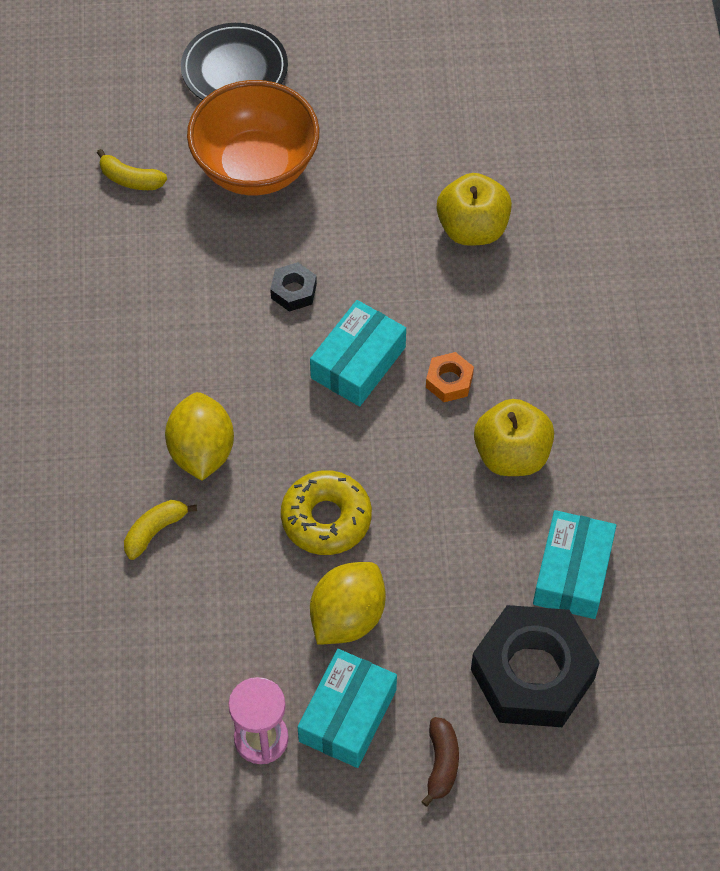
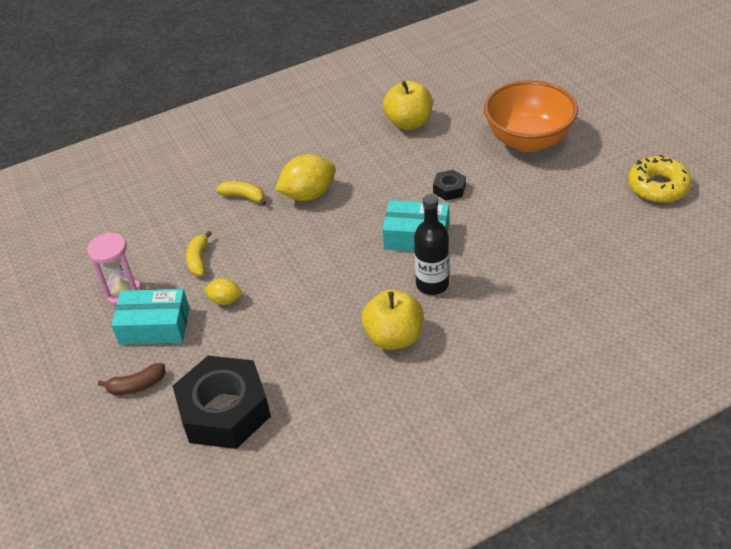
camera: 70 degrees right, 15 degrees down
yellow banana [97,149,167,190] -> yellow banana moved to [186,231,212,276]
black plate [181,23,288,100] -> none
yellow donut [281,470,372,555] -> yellow donut moved to [628,155,692,203]
yellow lemon [310,562,386,644] -> yellow lemon [204,278,242,305], size x0.54
orange nut [426,352,474,402] -> black bottle [414,194,449,295]
yellow apple [437,173,512,246] -> yellow apple moved to [383,81,433,130]
turquoise box [533,510,616,619] -> none

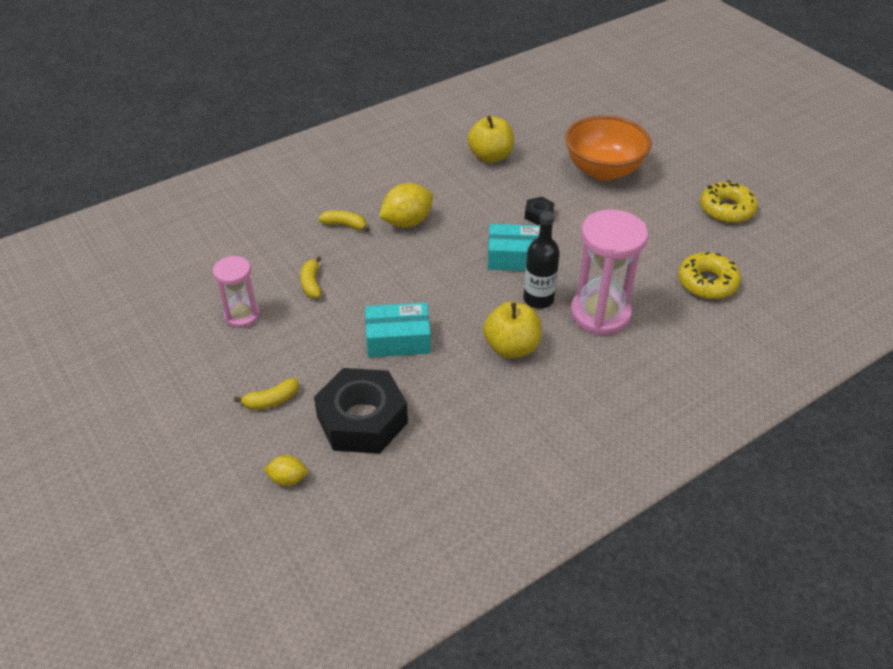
camera: 10 degrees left, 0 degrees up
brown banana [98,363,165,395] -> yellow banana [234,378,299,410]
turquoise box [111,289,190,345] -> turquoise box moved to [365,303,431,357]
yellow lemon [204,278,242,305] -> yellow lemon moved to [264,455,308,486]
none -> pink hourglass [570,209,648,336]
none -> yellow donut [678,252,741,299]

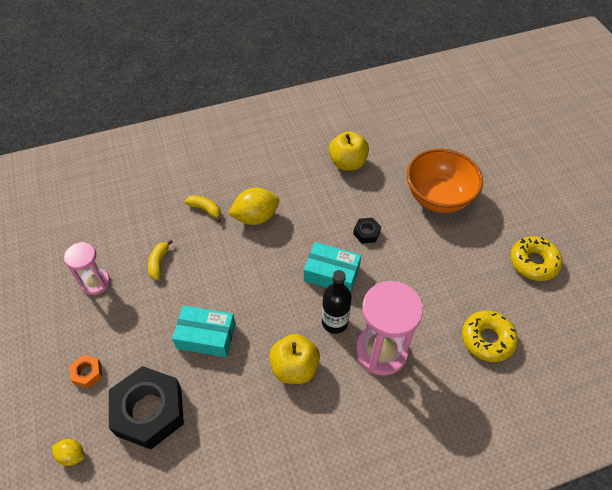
camera: 15 degrees right, 10 degrees up
yellow banana [234,378,299,410] -> orange nut [70,355,102,388]

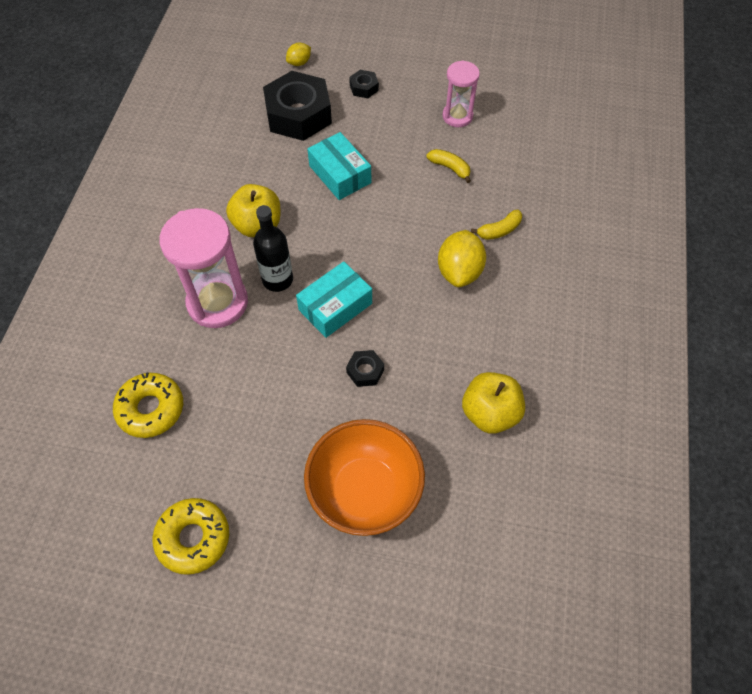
camera: 120 degrees right, 5 degrees up
orange nut [70,355,102,388] -> black nut [349,70,379,98]
turquoise box [172,306,236,357] -> turquoise box turned 75 degrees counterclockwise [307,132,371,200]

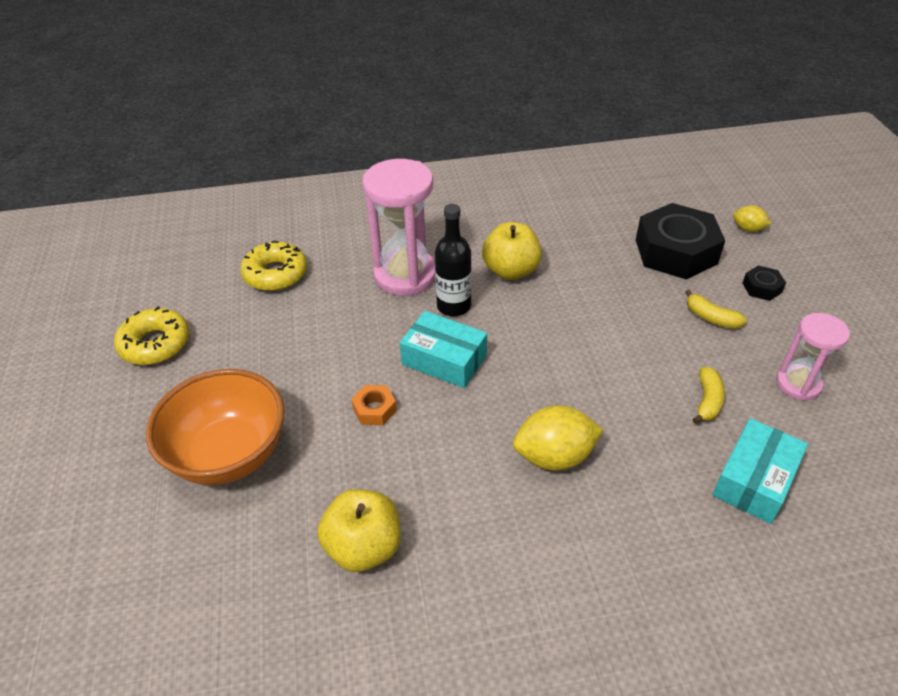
camera: 70 degrees right, 15 degrees down
turquoise box [307,132,371,200] -> turquoise box moved to [713,418,808,524]
black nut [346,350,384,387] -> orange nut [351,385,397,425]
yellow banana [471,210,522,240] -> yellow banana moved to [685,290,747,329]

